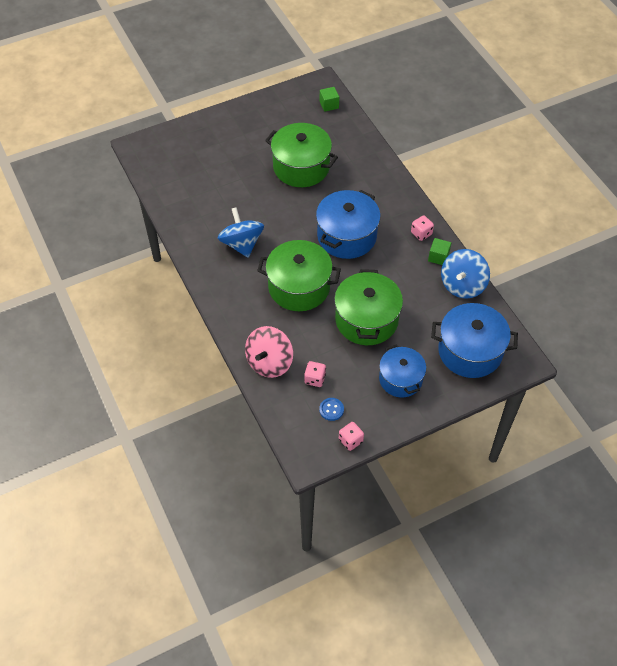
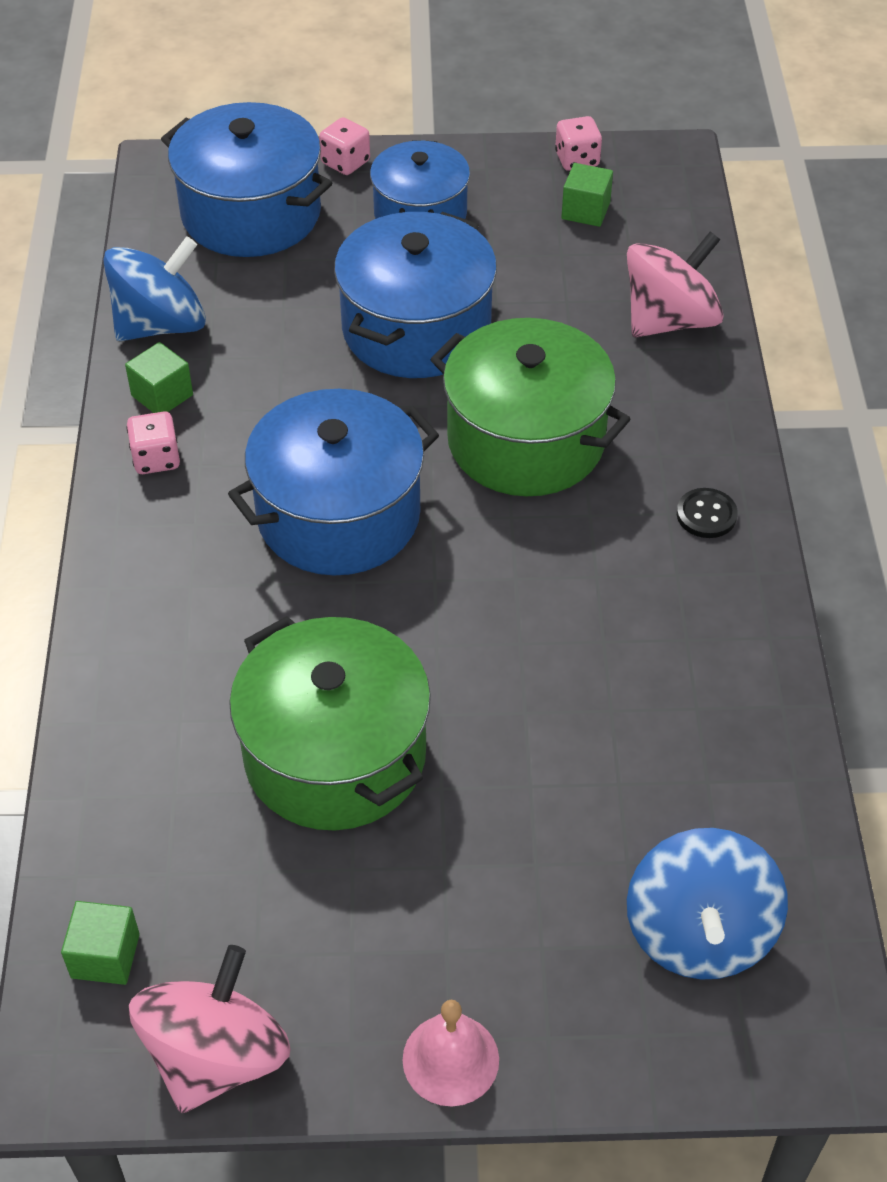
camera: 155 degrees left, 5 degrees down
blue spinning top [218,207,264,258] -> blue spinning top moved to [627,828,788,980]
pink dice [304,361,326,387] -> pink dice moved to [319,117,370,175]
blue button [319,398,344,421] -> green cube [561,163,613,227]
green pot [334,269,403,345] -> blue pot [334,212,497,378]
none -> pink spinning top [129,945,290,1113]
none -> pink bell [402,1000,499,1106]
none -> black button [677,488,738,538]

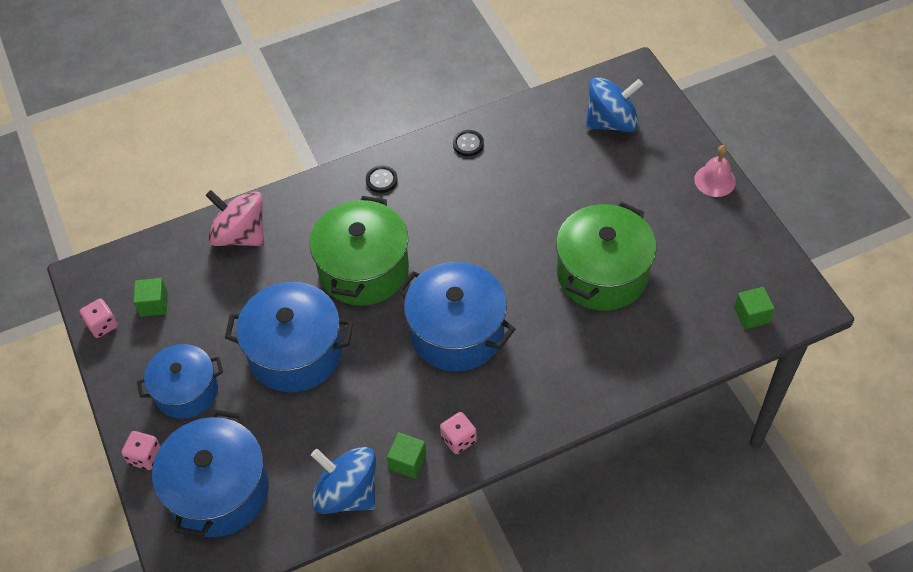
camera: 110 degrees left, 5 degrees up
pink spinning top [129,945,290,1113] -> none
none -> black button [453,130,484,156]

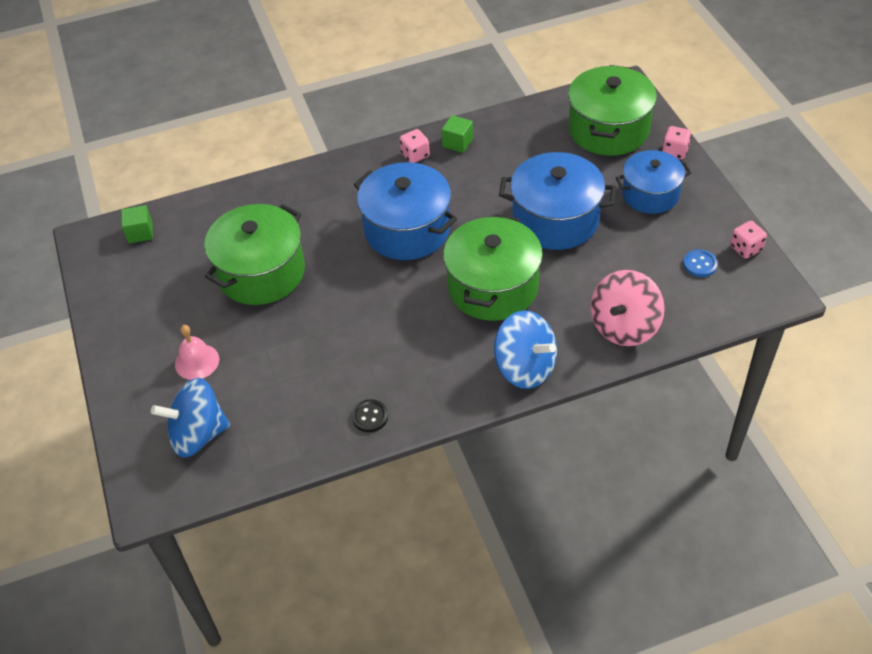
camera: 175 degrees left, 5 degrees down
green cube [133,278,168,317] -> blue button [683,249,718,277]
blue pot [152,409,269,537] -> green pot [568,65,657,156]
pink spinning top [205,190,264,246] -> pink spinning top turned 90 degrees clockwise [591,270,665,346]
blue spinning top [311,447,376,514] -> blue spinning top moved to [494,310,557,389]
black button [366,166,398,193] -> none
pink bell [694,145,736,197] -> pink bell moved to [175,325,219,380]

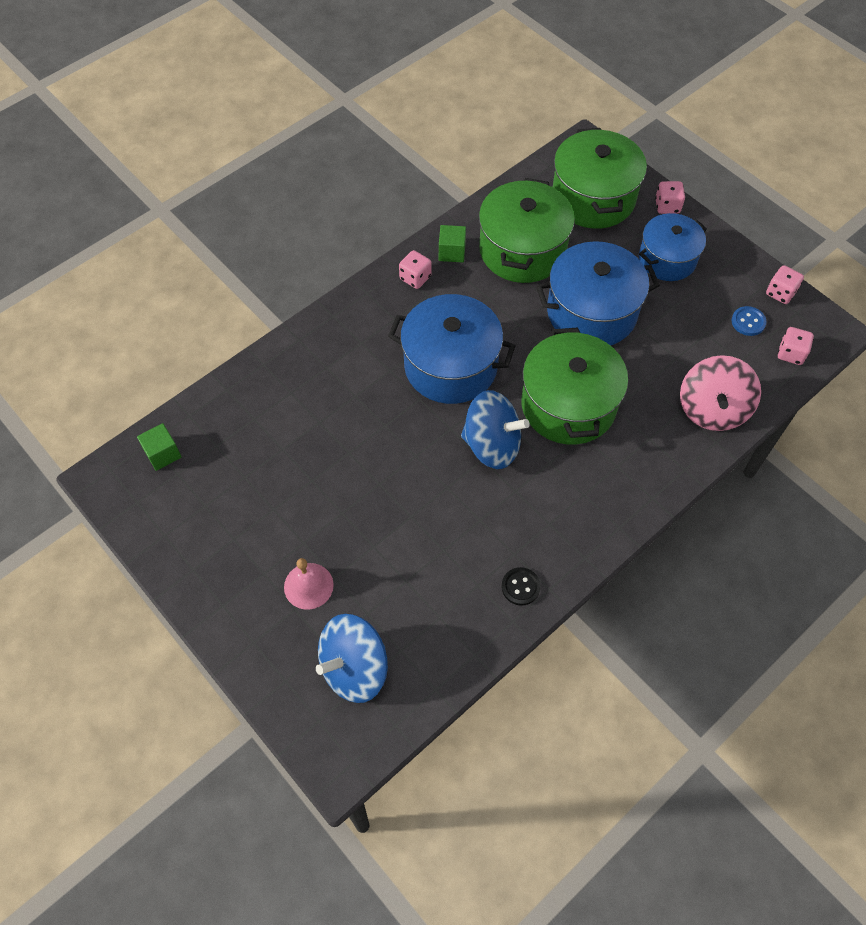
camera: 25 degrees left, 10 degrees up
green pot [204,204,305,305] -> green pot moved to [479,178,575,283]
blue spinning top [494,310,557,389] -> blue spinning top moved to [461,390,530,469]
none -> pink dice [778,327,814,365]

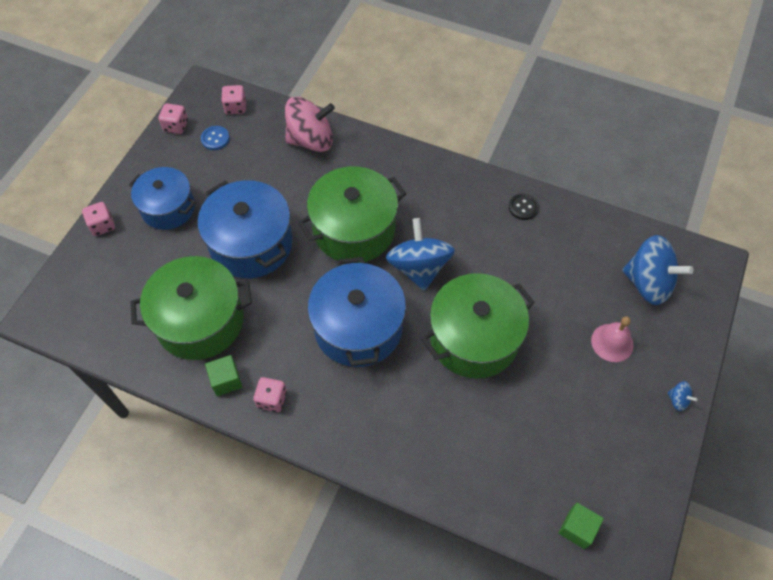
camera: 115 degrees left, 0 degrees up
green pot [553,128,647,229] -> green pot moved to [421,273,535,378]
none -> blue spinning top [667,381,698,411]

